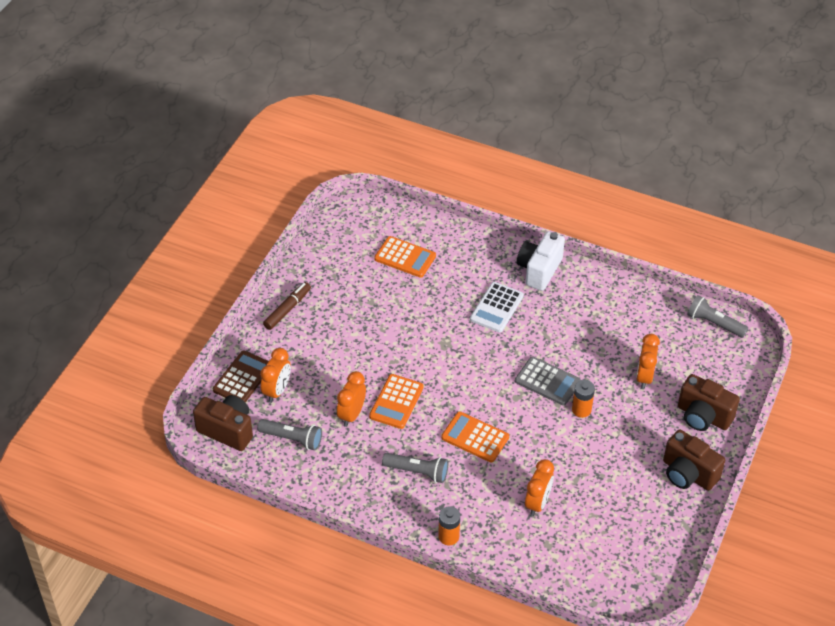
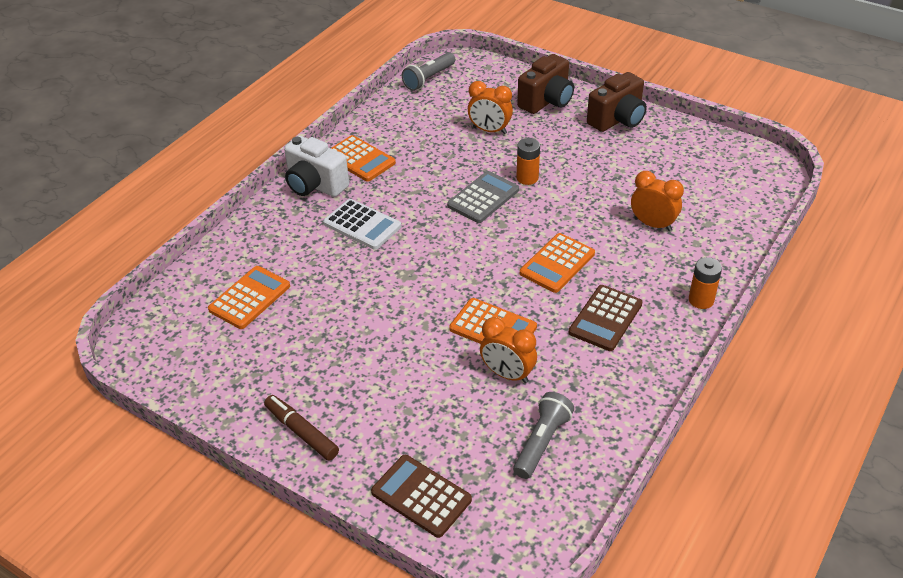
camera: 80 degrees left, 5 degrees down
brown camera [193,395,253,451] -> none
orange clock [260,348,291,403] -> none
grey flashlight [382,453,448,483] -> brown calculator [569,285,642,351]
none -> orange calculator [331,135,396,182]

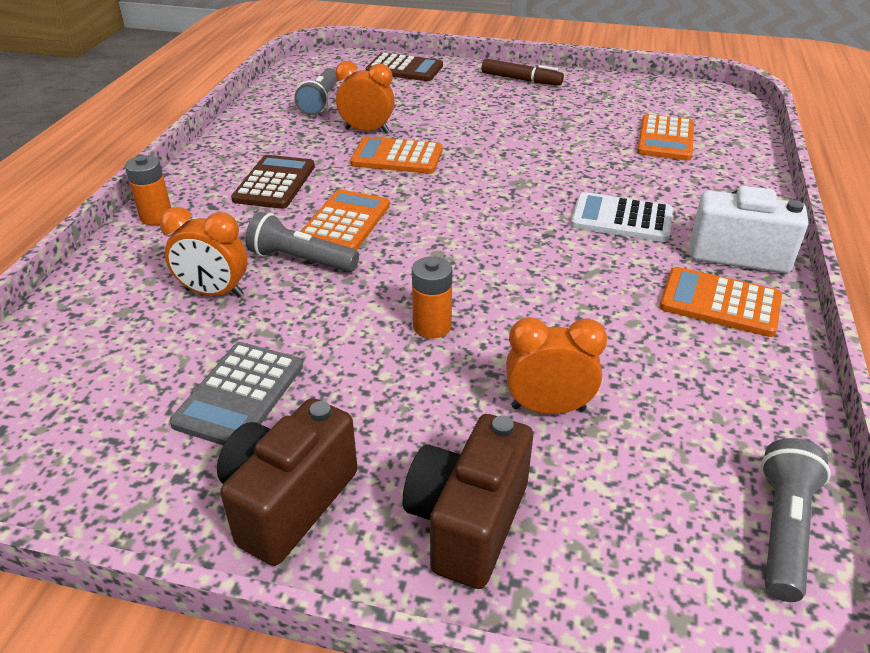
camera: 160 degrees right, 5 degrees down
grey calculator [447,171,519,223] -> grey calculator moved to [170,342,303,445]
none -> grey flashlight [245,212,359,272]

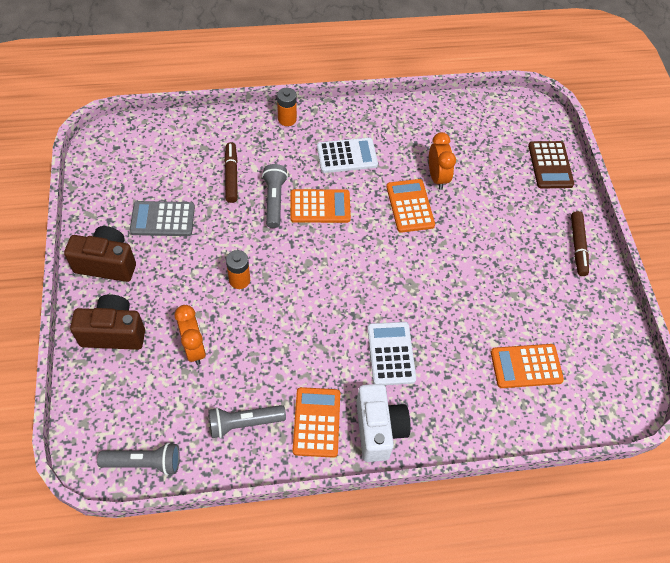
camera: 65 degrees right, 20 degrees up
orange clock [160,207,247,297] -> brown marker [224,142,238,203]
brown calculator [231,155,315,209] -> white calculator [317,138,378,173]
grey flashlight [294,68,337,115] -> grey flashlight moved to [208,405,286,438]

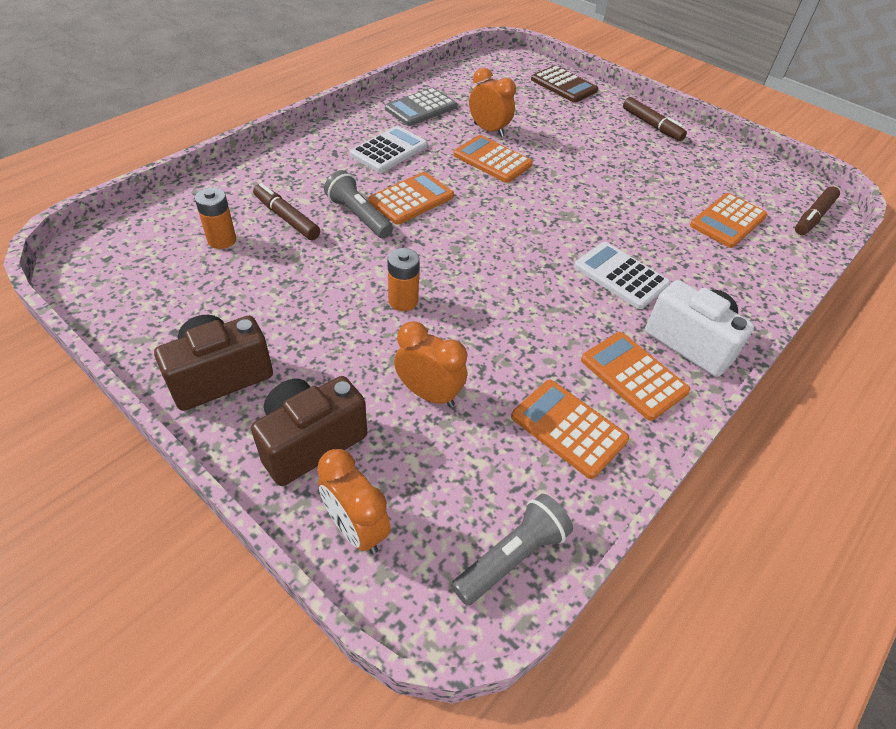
camera: 40 degrees left, 10 degrees down
grey calculator [130,201,195,236] -> grey calculator moved to [385,87,457,126]
grey flashlight [208,405,286,438] -> orange calculator [511,380,629,479]
orange battery [277,88,297,126] -> orange battery moved to [195,188,236,249]
none -> orange clock [317,449,391,554]
none -> brown marker [795,186,840,235]

